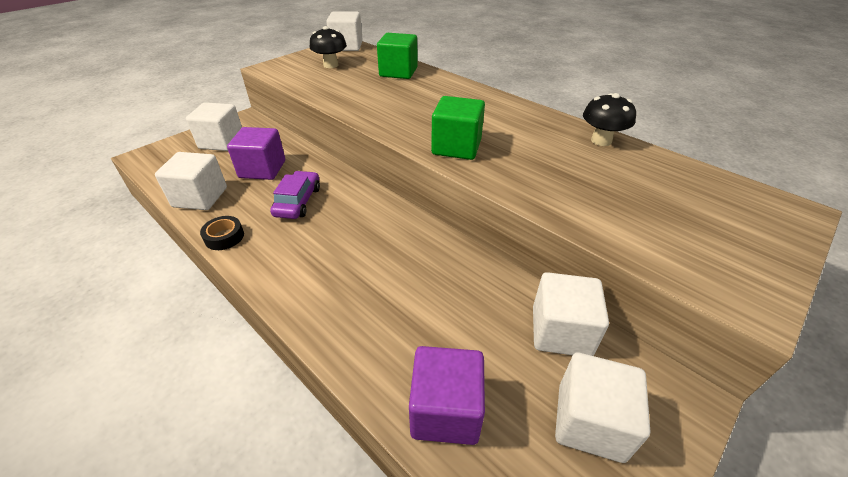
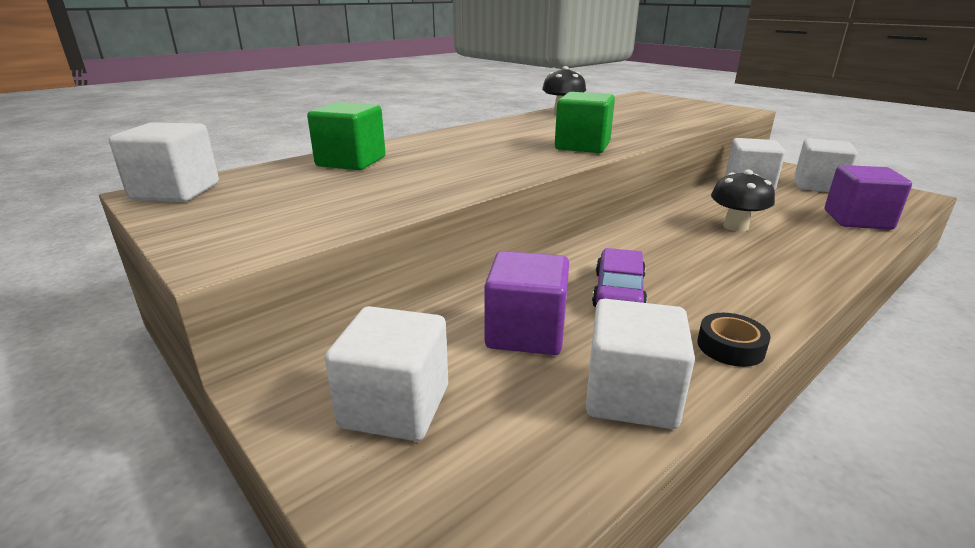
camera: 85 degrees left, 15 degrees down
purple car [270,171,320,219] -> purple car turned 90 degrees clockwise [592,248,647,307]
black mushroom [310,26,347,68] -> black mushroom moved to [711,170,775,231]

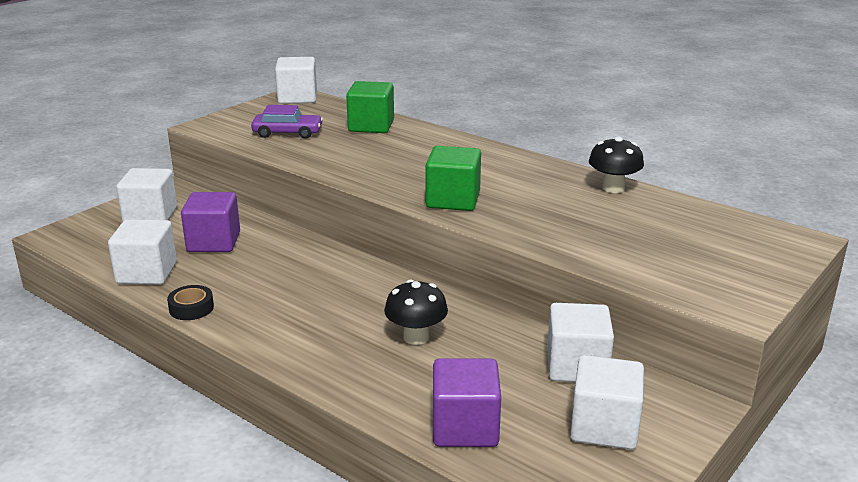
camera: 80 degrees right, 0 degrees up
purple car [592,248,647,307] -> purple car moved to [251,105,323,139]

